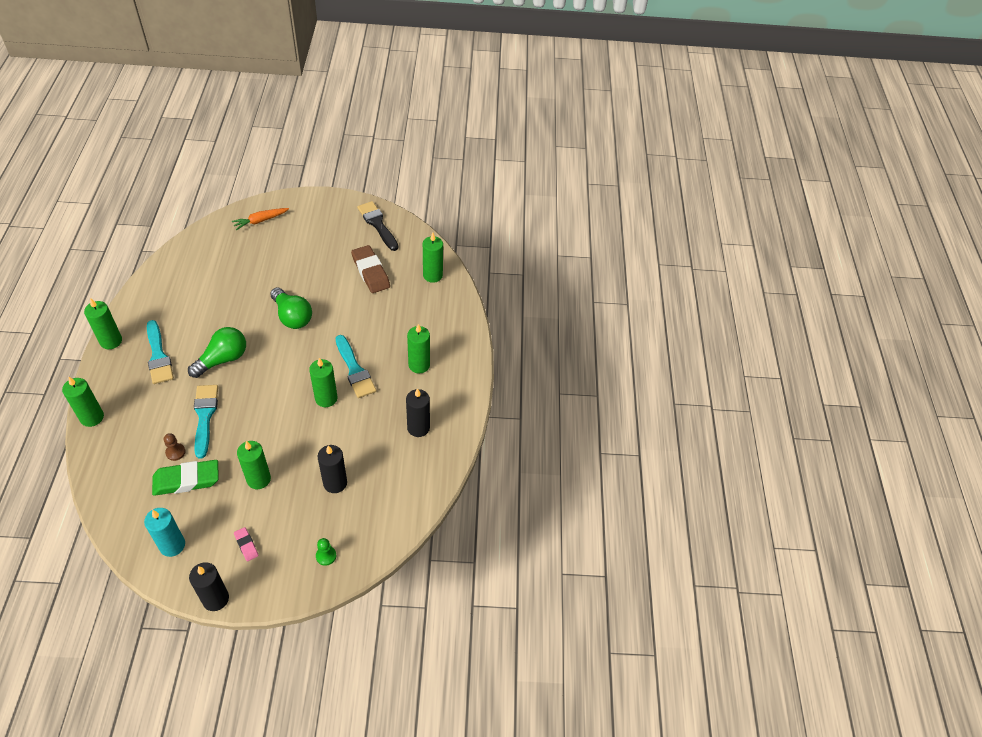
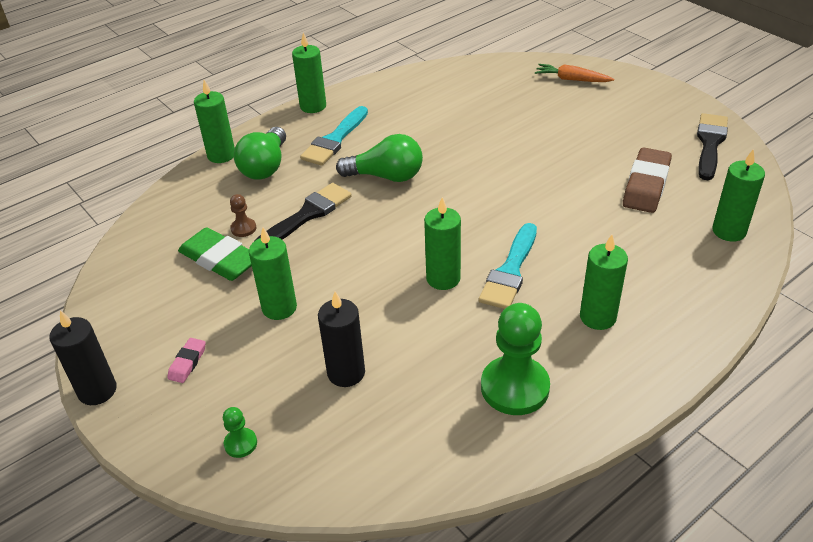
camera: 55 degrees right, 10 degrees down
turquoise candle [144,508,185,557] -> none
turquoise brush [194,385,218,459] -> black brush [256,183,352,240]
green light bulb [270,288,312,329] -> green light bulb moved to [234,127,286,180]
black candle [406,388,430,437] -> green pawn [481,303,550,415]

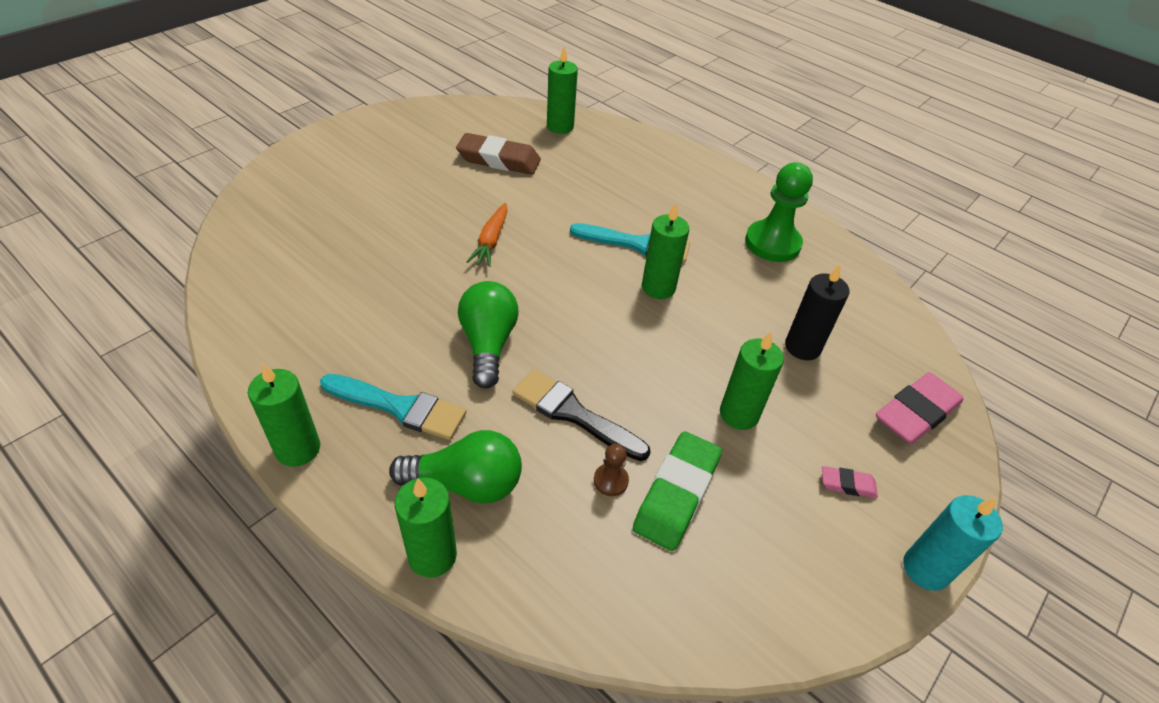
camera: 105 degrees left, 5 degrees up
black candle [50,310,117,405] -> turquoise candle [903,495,1003,591]
green pawn [223,407,257,458] -> pink eraser [876,372,963,444]
orange carrot [535,64,614,82] -> orange carrot moved to [466,203,508,267]
green candle [580,235,628,330] -> none
black brush [697,113,728,180] -> none

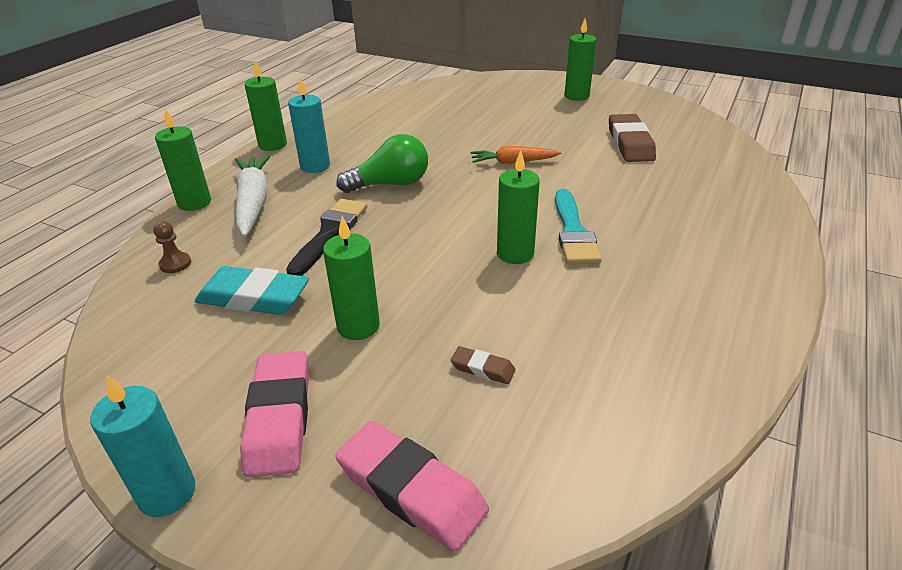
camera: 80 degrees right, 10 degrees down
turquoise brush [320,374,466,440] -> turquoise candle [288,77,330,173]
green light bulb [389,430,522,504] -> white carrot [235,154,271,237]
green candle [547,46,578,134] -> green candle moved to [565,18,596,101]
brown pawn [594,444,629,496] -> brown pawn moved to [153,221,191,273]
green eraser [633,431,722,551] -> turquoise eraser [195,266,309,315]
green pawn [745,162,813,262] -> none
black candle [785,264,849,360] -> brown eraser [451,346,516,384]
pink eraser [822,466,878,498] -> pink eraser [240,351,309,477], size x2.05

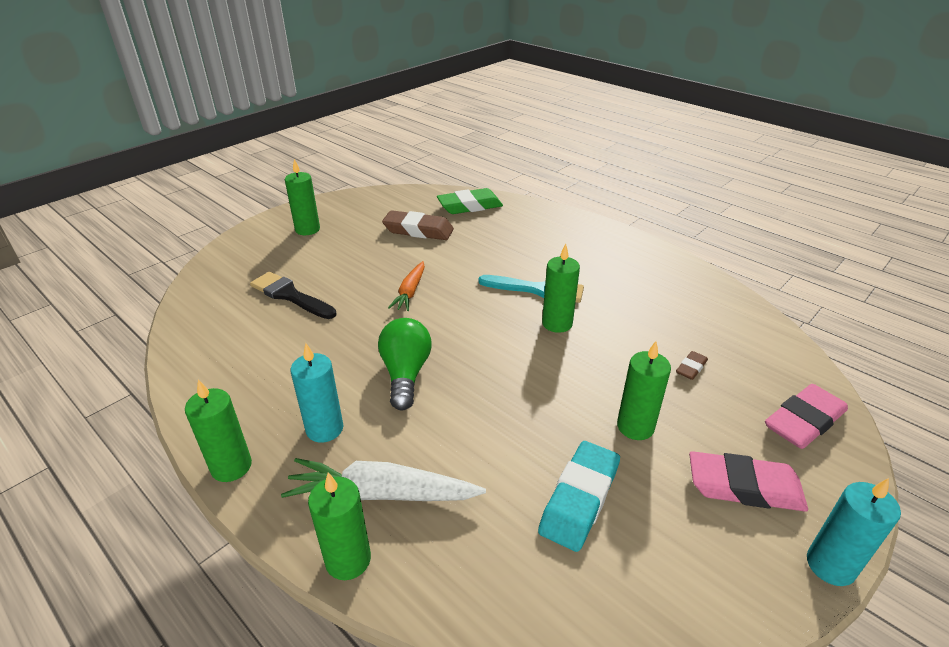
camera: 75 degrees left, 0 degrees up
brown pawn [153,221,191,273] -> none
black brush [286,199,367,276] -> black brush moved to [250,272,337,319]
none -> green eraser [437,188,503,214]

